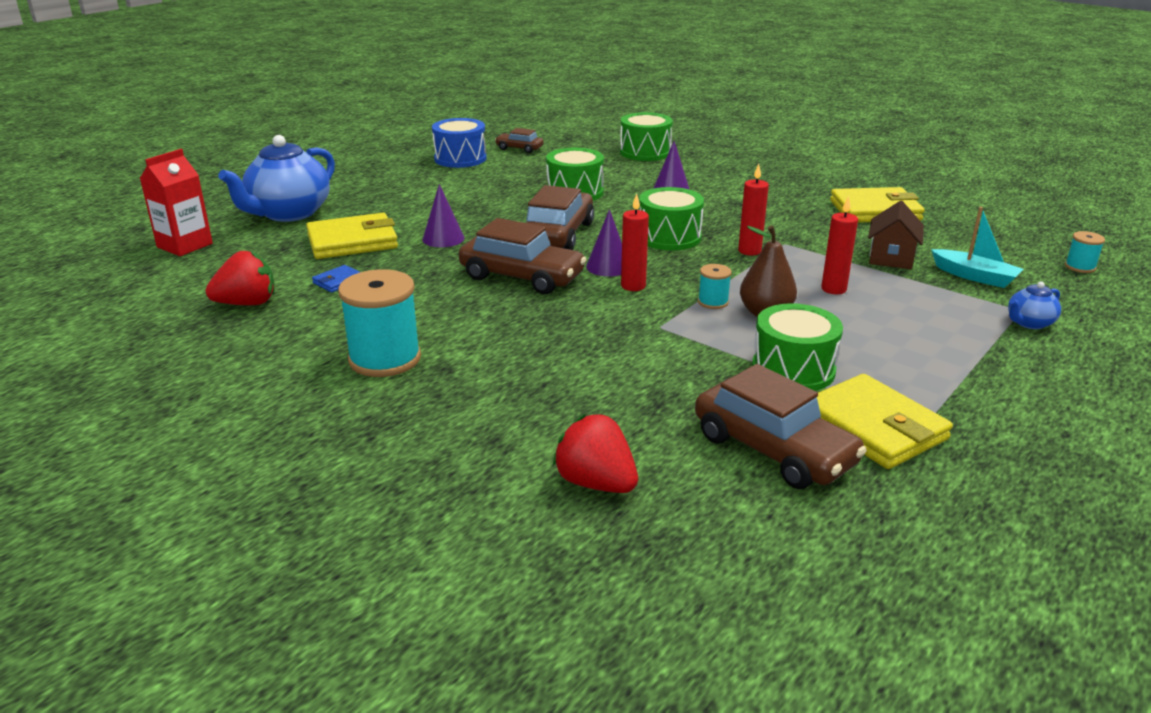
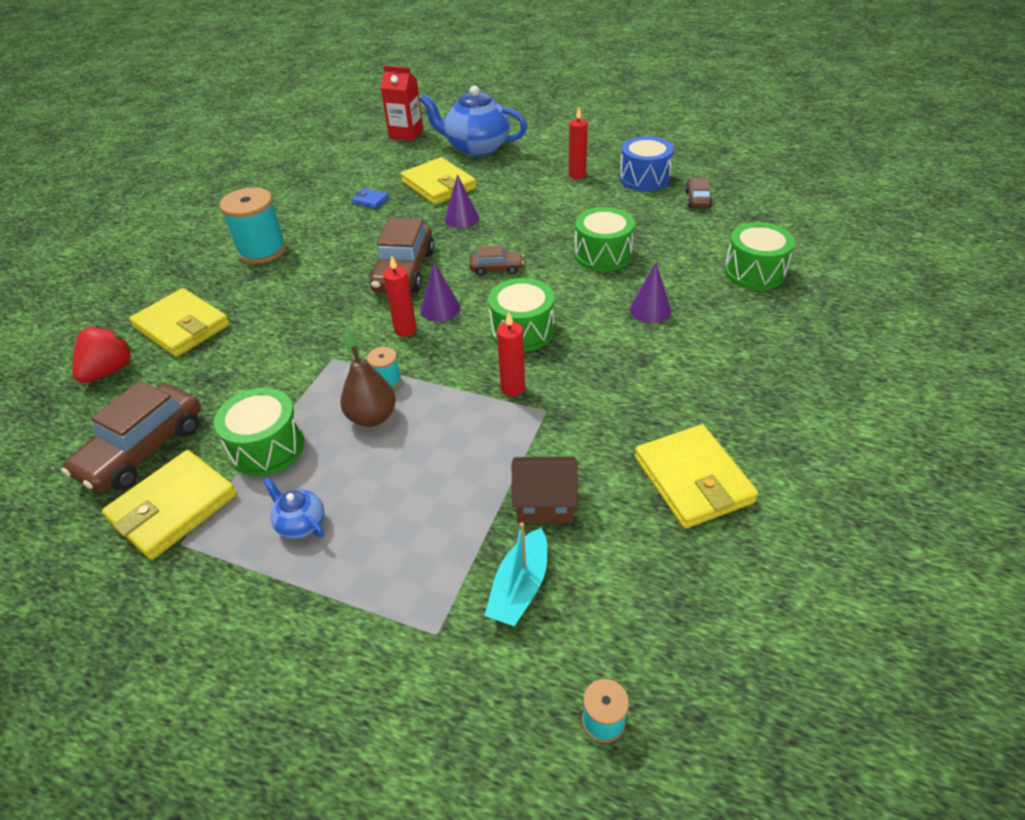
camera: 75 degrees right, 15 degrees up
red strawberry [206,251,275,305] -> none
brown car [526,185,594,250] -> brown car [469,245,524,276], size x0.52
red candle [821,196,858,294] -> red candle moved to [569,108,588,179]
blue teapot [1008,281,1061,329] -> blue teapot moved to [263,477,324,539]
none -> yellow wallet [129,288,230,357]

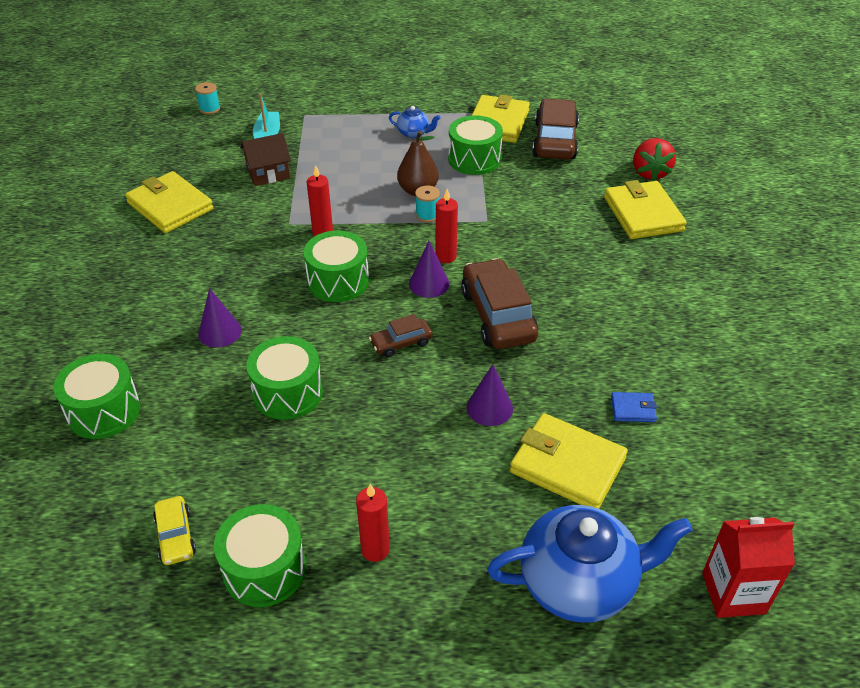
camera: 155 degrees right, 0 degrees up
yellow wallet [129,288,230,357] -> yellow wallet turned 60 degrees clockwise [604,180,687,239]
turquoise spool [220,187,287,264] -> none
blue drum [620,136,674,191] -> green drum [214,504,306,607]
brown car [685,178,712,208] -> yellow car [153,496,196,565]

